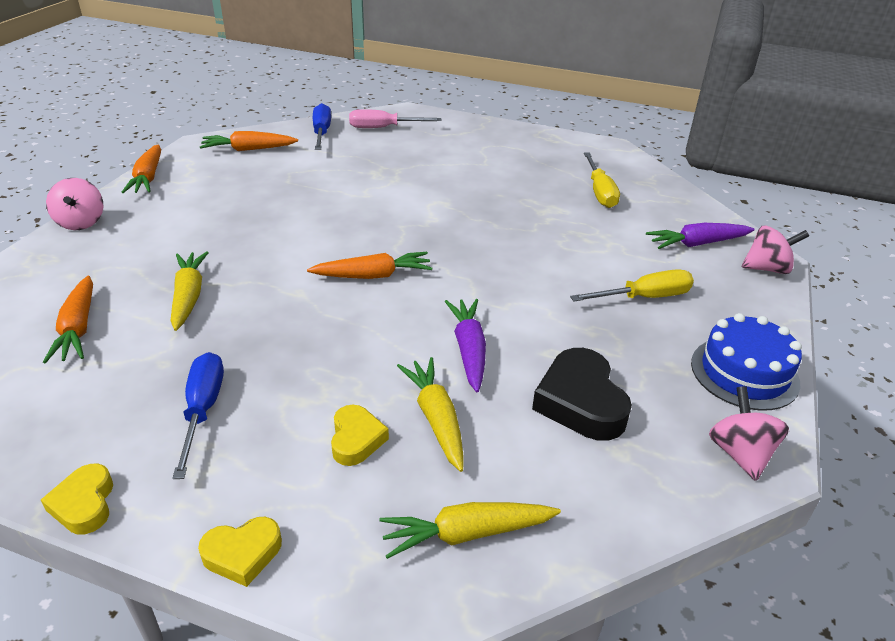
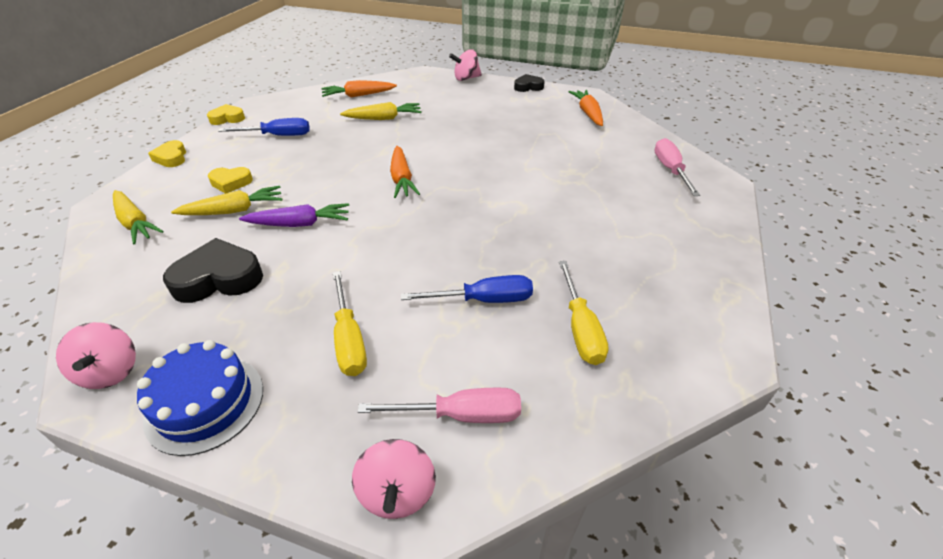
camera: 90 degrees right, 5 degrees up
orange carrot [122,144,161,193] -> black heart [514,74,545,92]
blue screwdriver [313,103,331,150] -> blue screwdriver moved to [401,275,533,303]
yellow carrot [379,502,561,559] -> yellow carrot turned 150 degrees clockwise [113,190,164,244]
yellow screwdriver [584,152,620,208] -> yellow screwdriver turned 90 degrees counterclockwise [559,261,609,365]
purple carrot [646,223,755,249] -> pink screwdriver [358,388,521,423]
pink spinning top [709,386,789,481] -> pink spinning top turned 75 degrees clockwise [56,322,136,389]

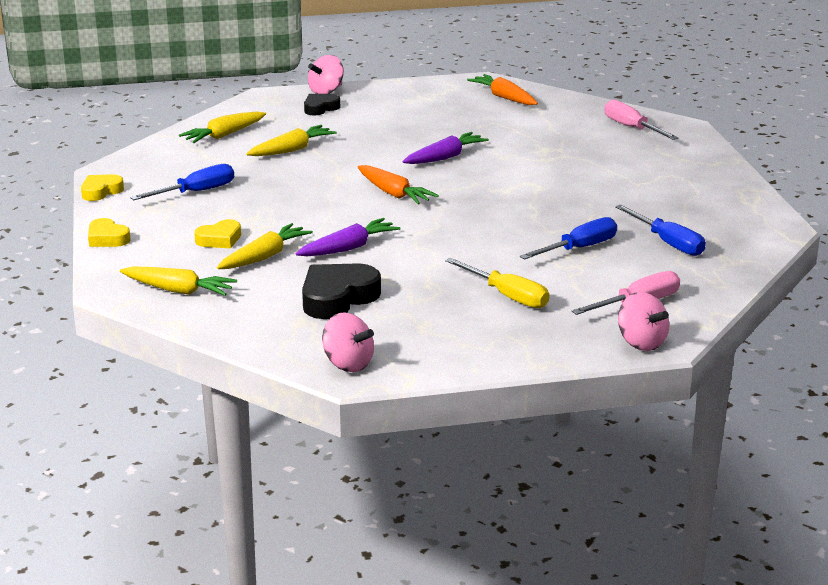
camera: 30 degrees left, 15 degrees down
blue cake [137,340,263,456] -> none
orange carrot [322,80,397,98] -> yellow carrot [179,112,266,143]
black heart [514,74,545,92] -> black heart moved to [304,94,340,115]
yellow screwdriver [559,261,609,365] -> blue screwdriver [615,205,706,256]
none -> purple carrot [402,132,489,164]

